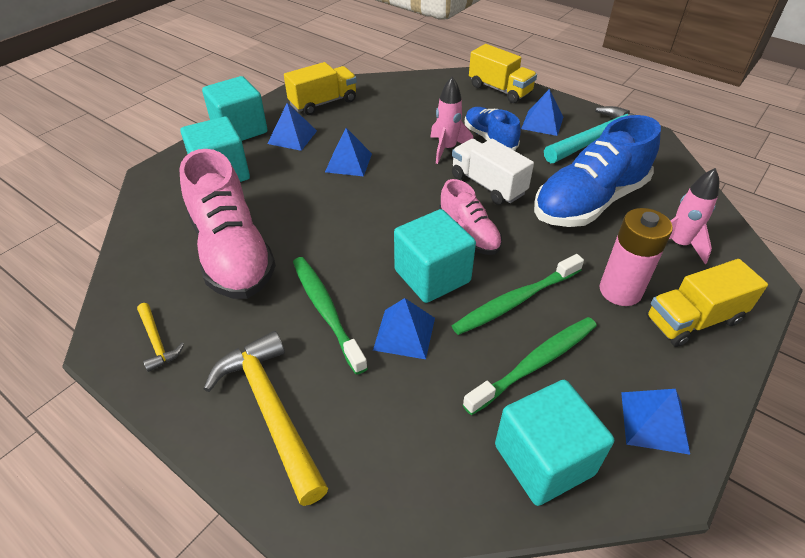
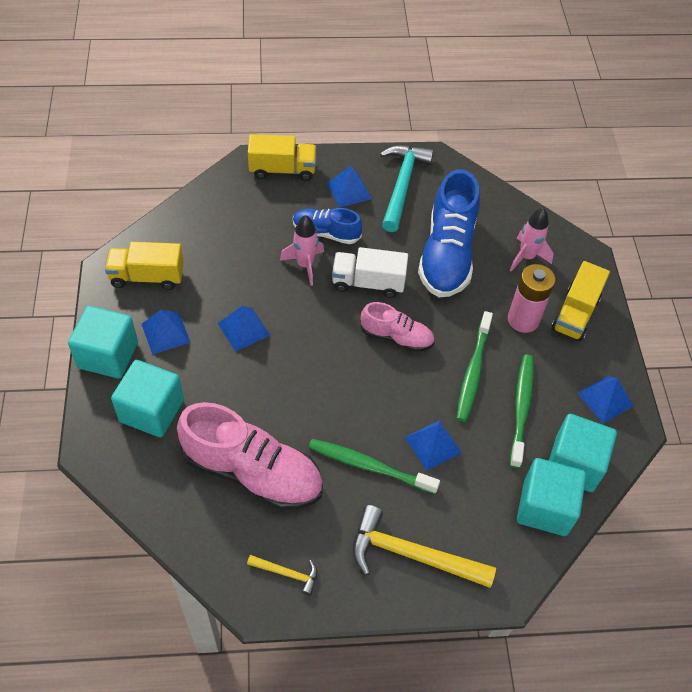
camera: 45 degrees left, 10 degrees up
yellow truck [284,62,357,115] -> yellow truck turned 105 degrees counterclockwise [105,242,184,290]
turquoise cube [394,209,476,303] -> turquoise cube moved to [517,458,586,536]

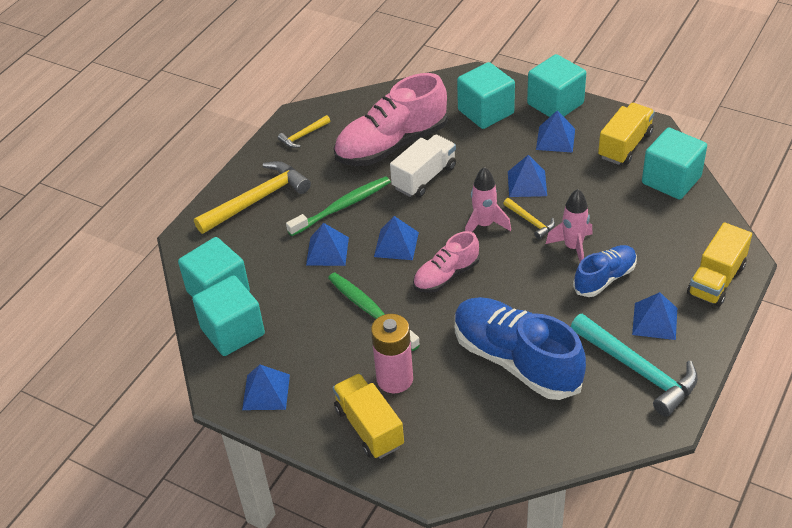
camera: 130 degrees right, 10 degrees down
white truck [332,247,408,298] -> white truck moved to [390,135,456,197]
pink rocket [510,208,554,272] -> pink rocket moved to [465,167,511,232]
green toothbrush [510,355,533,468] -> none
none -> blue pyramid [374,216,419,260]
none -> yellow hammer [503,198,555,239]
none -> turquoise cube [642,128,707,200]

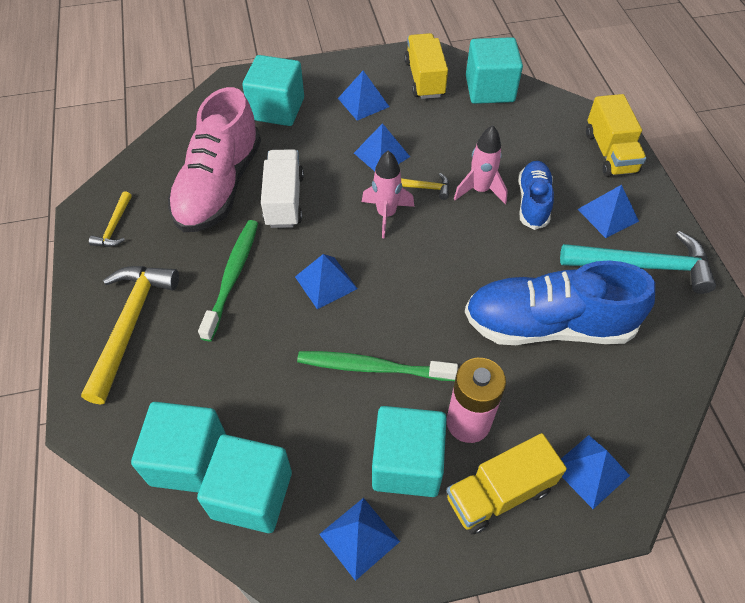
camera: 45 degrees left, 10 degrees up
blue pyramid [306,223,349,266] -> blue pyramid moved to [561,435,630,509]
yellow truck [333,373,404,459] -> yellow truck turned 45 degrees counterclockwise [447,433,567,534]
pink shoe [413,231,480,293] -> none
turquoise cube [527,54,586,117] -> turquoise cube moved to [372,406,446,497]

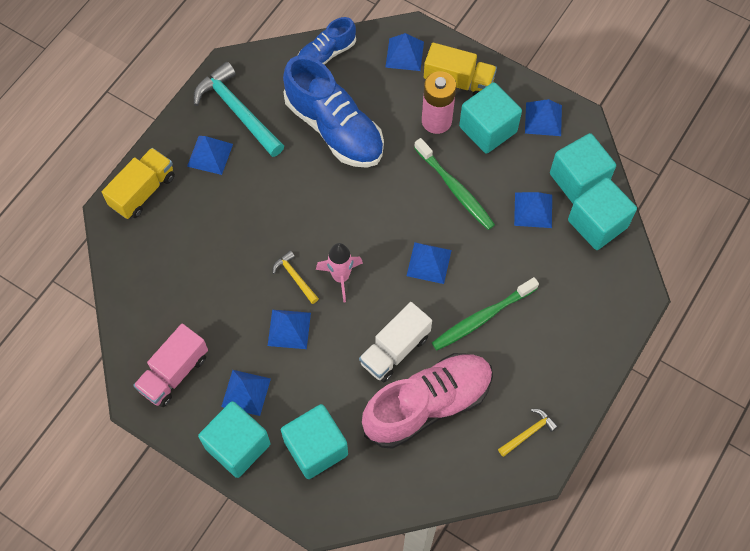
camera: 135 degrees left, 10 degrees up
yellow hammer [81,266,179,405] -> none
yellow truck [404,33,448,99] -> pink truck [133,324,208,407]
pink rocket [454,125,508,204] -> none
turquoise cube [466,37,523,104] -> turquoise cube moved to [198,401,270,478]
blue shoe [519,161,554,230] -> blue shoe moved to [297,17,356,65]
none -> blue pyramid [514,192,552,228]

